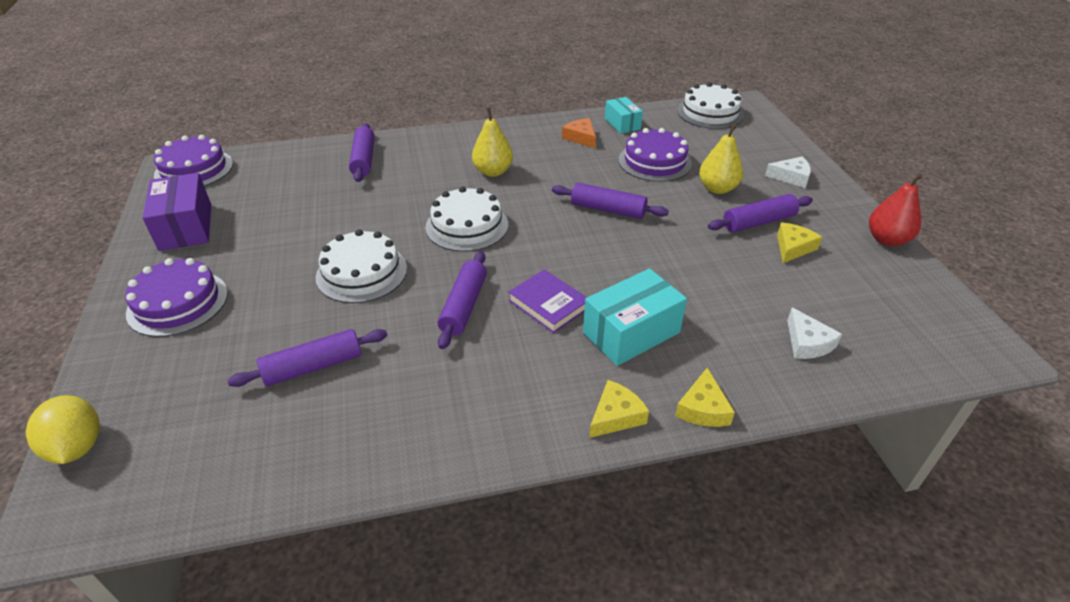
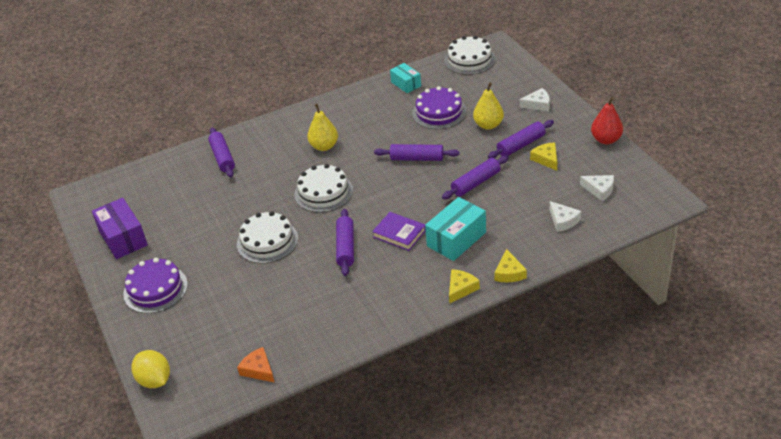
camera: 10 degrees left, 0 degrees up
purple cake [154,135,233,186] -> none
purple rolling pin [227,329,387,387] -> purple rolling pin moved to [442,155,509,199]
orange cheese [562,118,596,148] -> orange cheese moved to [237,347,275,383]
yellow cheese [777,222,822,263] -> yellow cheese turned 45 degrees counterclockwise [530,142,557,171]
none -> white cheese [580,175,614,201]

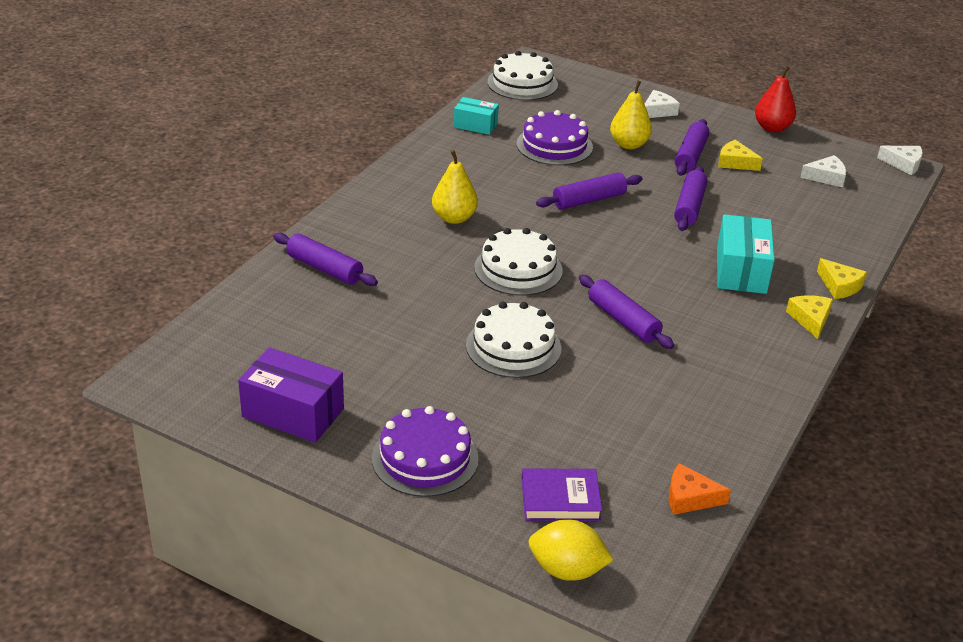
camera: 40 degrees left, 5 degrees down
purple book [372,212,426,251] -> purple book moved to [522,468,602,521]
white cheese [550,201,581,232] -> white cheese moved to [877,146,923,175]

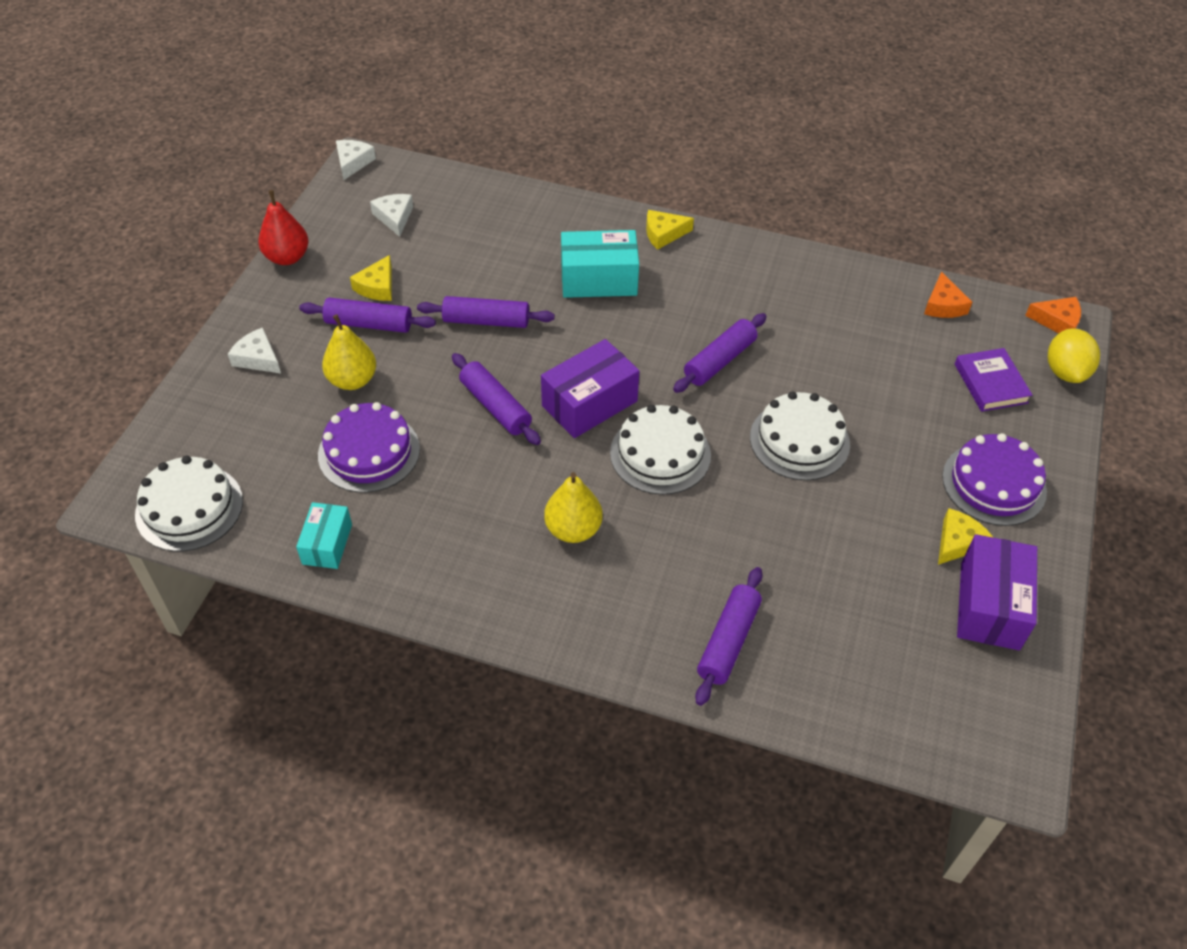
camera: 100 degrees left, 15 degrees up
yellow cheese [817,258,867,299] -> yellow cheese moved to [938,508,993,565]
none -> purple box [541,339,639,438]
none -> orange cheese [1025,297,1081,333]

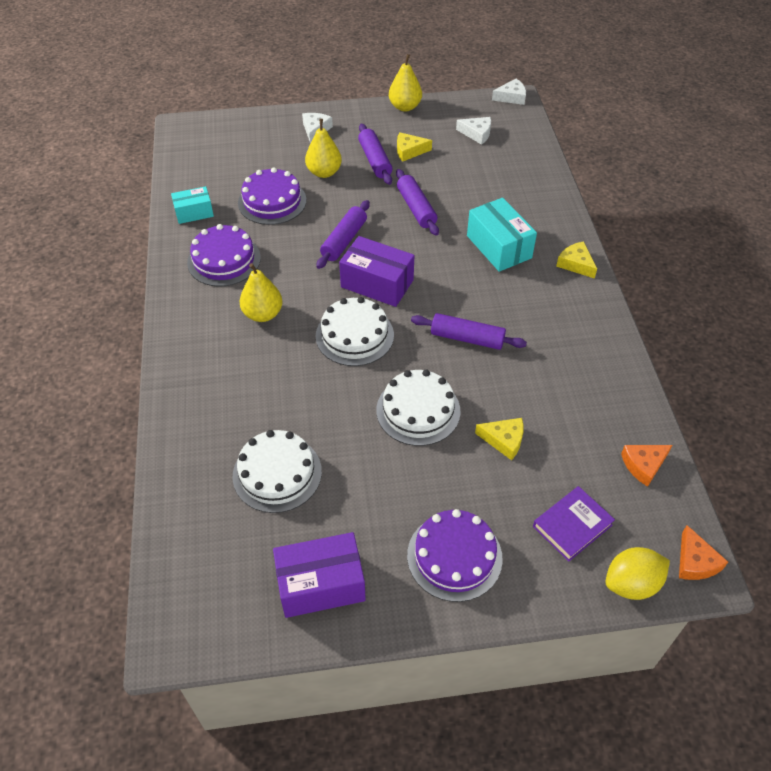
camera: 65 degrees right, 0 degrees up
white cake [135,455,243,552] -> white cake moved to [233,430,322,513]
red pear [258,190,309,265] -> yellow pear [389,54,422,112]
white cheese [370,194,413,237] -> white cheese turned 60 degrees clockwise [456,117,491,145]
purple rolling pin [695,567,763,706] -> none
yellow cheese [938,508,993,565] -> yellow cheese moved to [475,418,524,460]
none -> purple cake [187,224,261,287]

